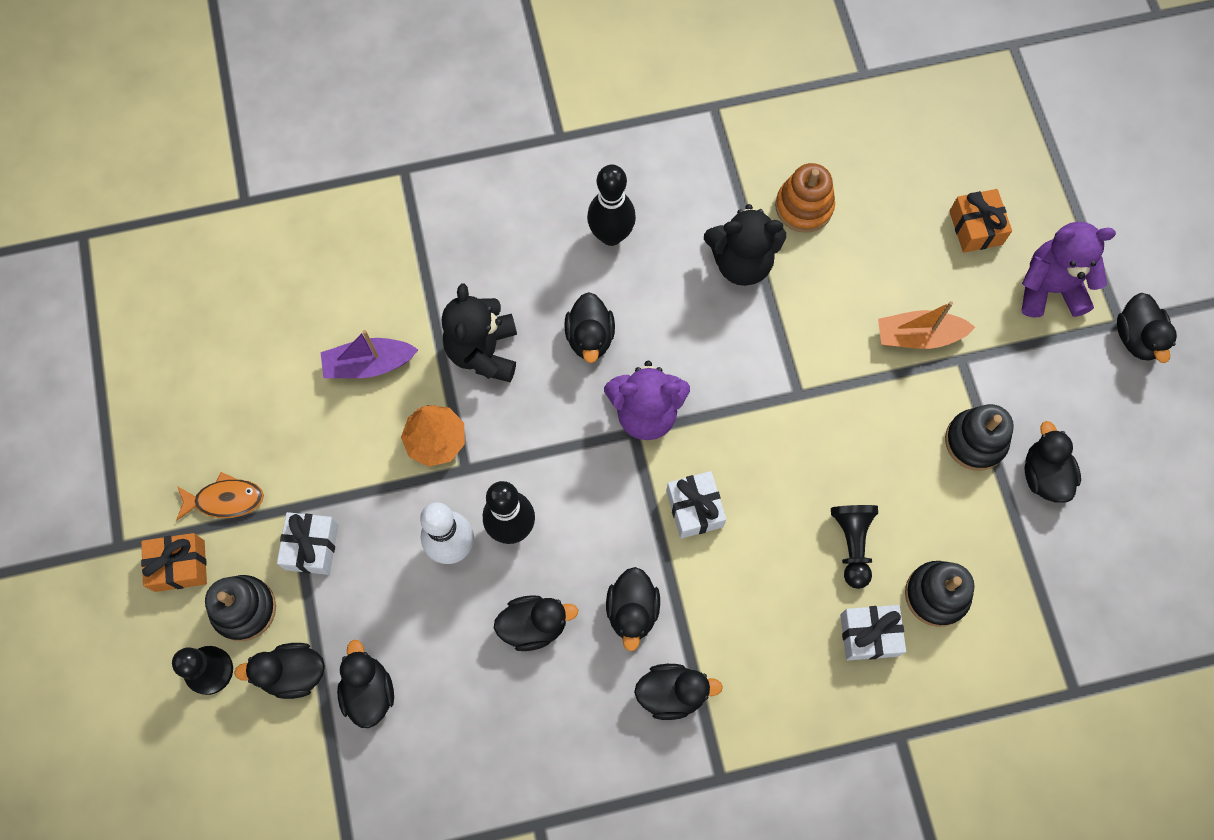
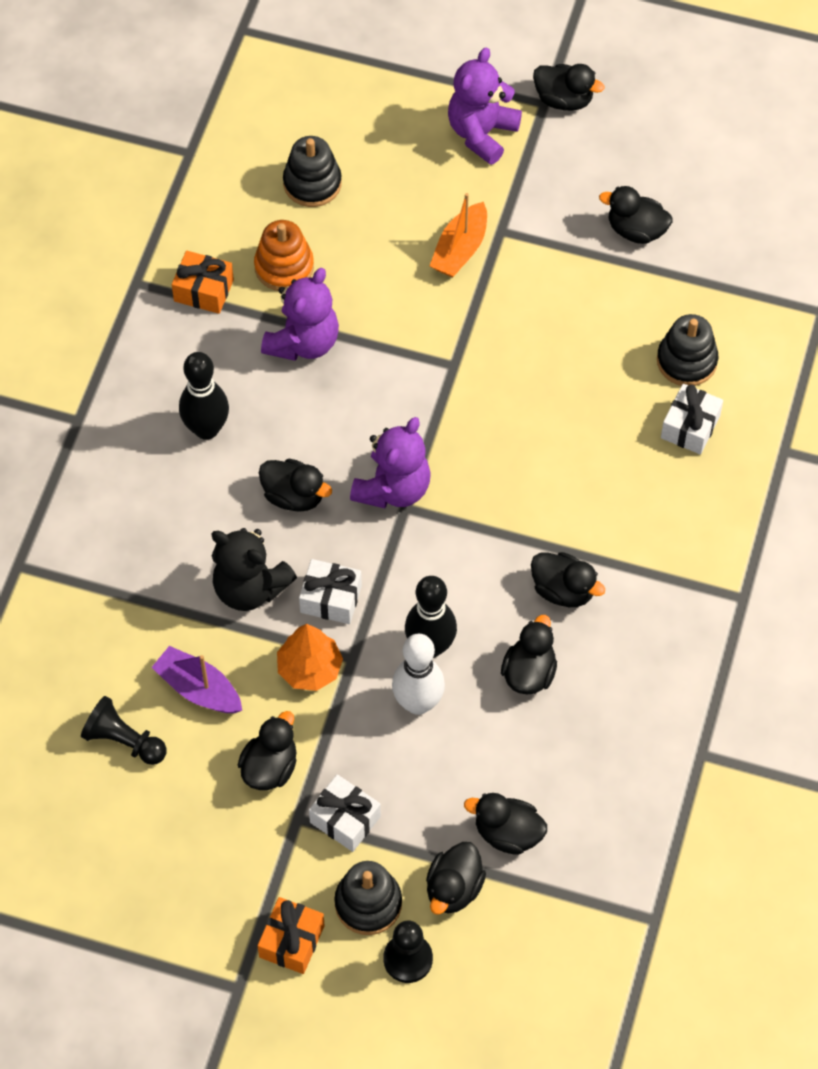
camera: 60 degrees left, 10 degrees down
orange fish [176,472,264,520] -> none
purple boat [321,330,418,378] -> purple boat turned 105 degrees clockwise [151,646,242,713]
black duck [634,664,723,720] -> black duck moved to [238,711,297,790]
white gift [666,471,726,539] -> white gift moved to [299,559,362,624]
black teddy bear [704,204,786,286] -> purple teddy bear [261,268,339,361]
black pawn [831,505,878,589] -> black pawn moved to [81,696,167,765]
black stacking toy [945,404,1014,471] -> black stacking toy moved to [283,136,342,207]
orange gift [949,189,1012,253] -> orange gift moved to [172,251,234,314]

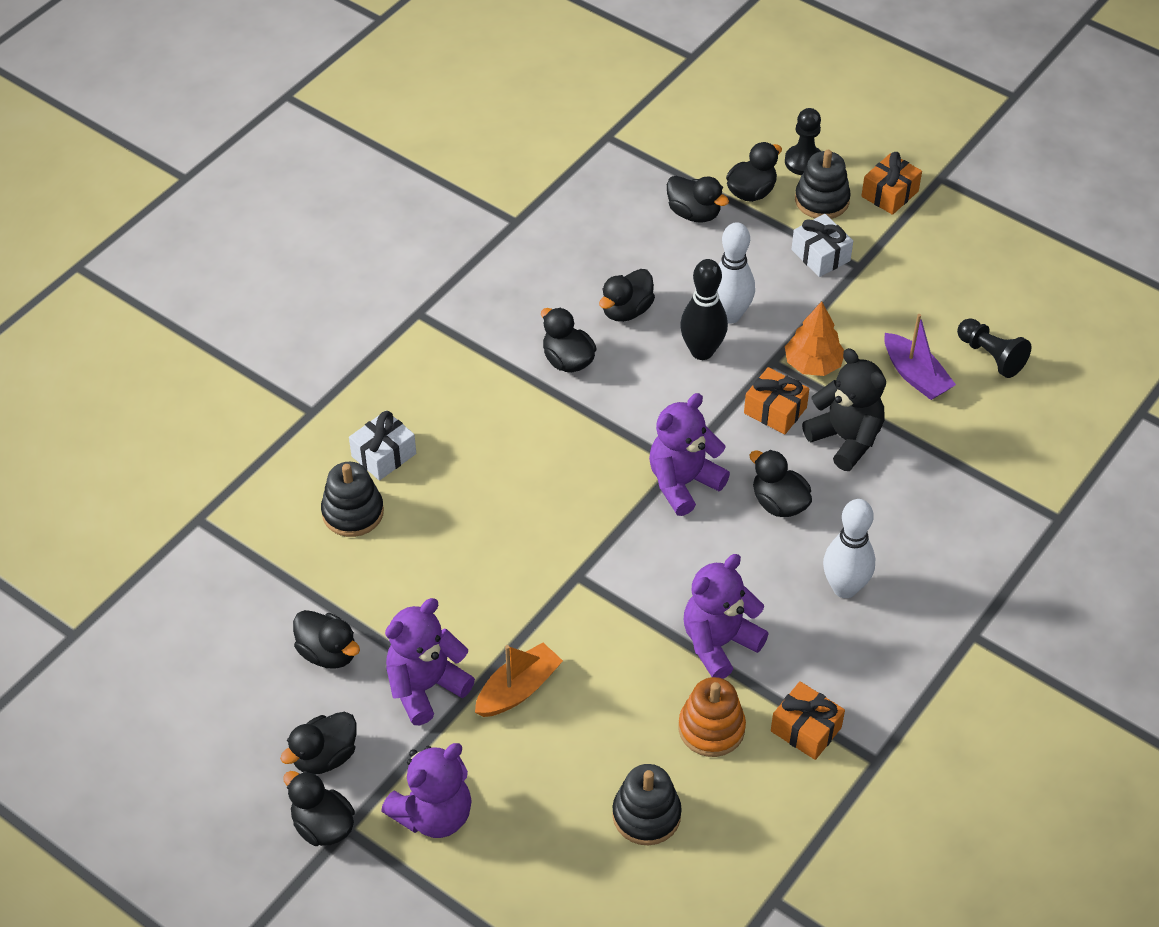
camera: 160 degrees left, 10 degrees down
black bowling pin [179,352,229,440] -> white bowling pin [823,499,875,598]
black duck [238,711,297,790] -> black duck moved to [280,712,357,774]
white gift [299,559,362,624] -> orange gift [744,367,809,434]
none -> purple teddy bear [385,598,475,725]

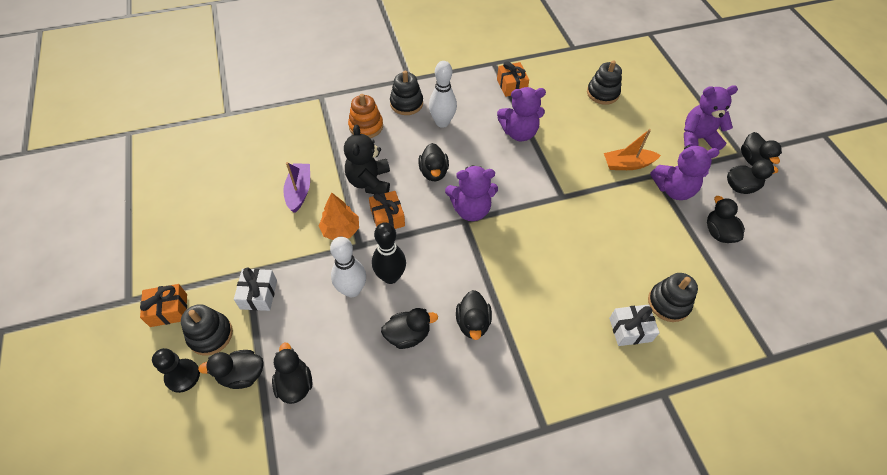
camera: 145 degrees left, 5 degrees up
orange stacking toy [679,677,746,757] -> orange stacking toy moved to [348,94,383,138]
black pawn [957,318,1031,378] -> none
none -> black stacking toy [390,71,423,115]

